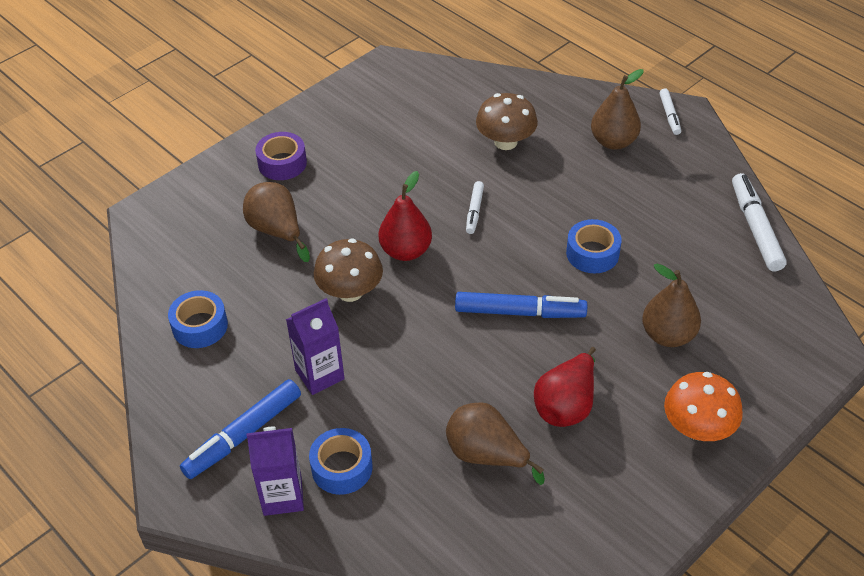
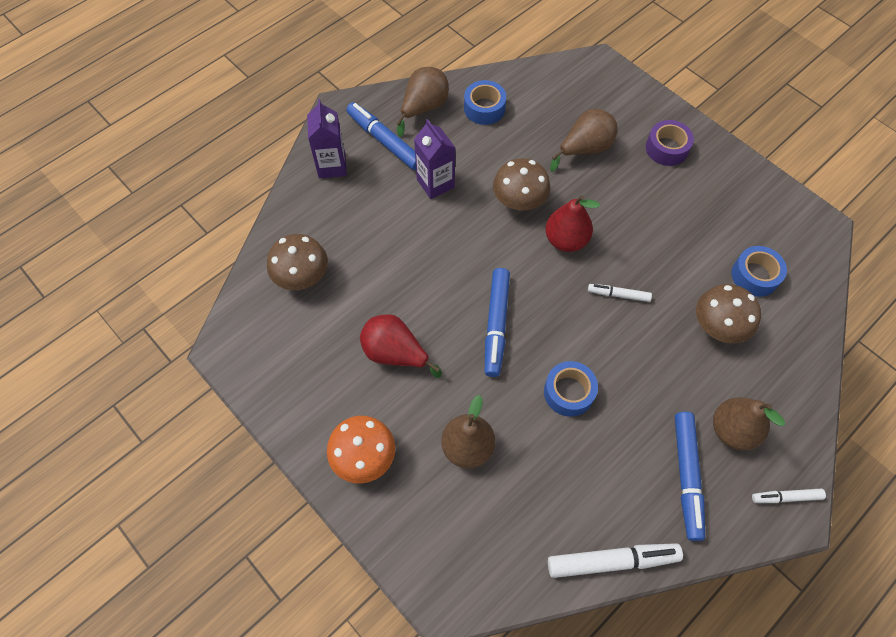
camera: 90 degrees right, 15 degrees up
blue tape [309,428,372,495] -> blue tape moved to [731,246,787,297]
brown pear [446,402,545,485] -> brown pear moved to [396,67,449,137]
none -> brown mushroom [267,234,328,290]
none -> blue marker [675,412,705,541]

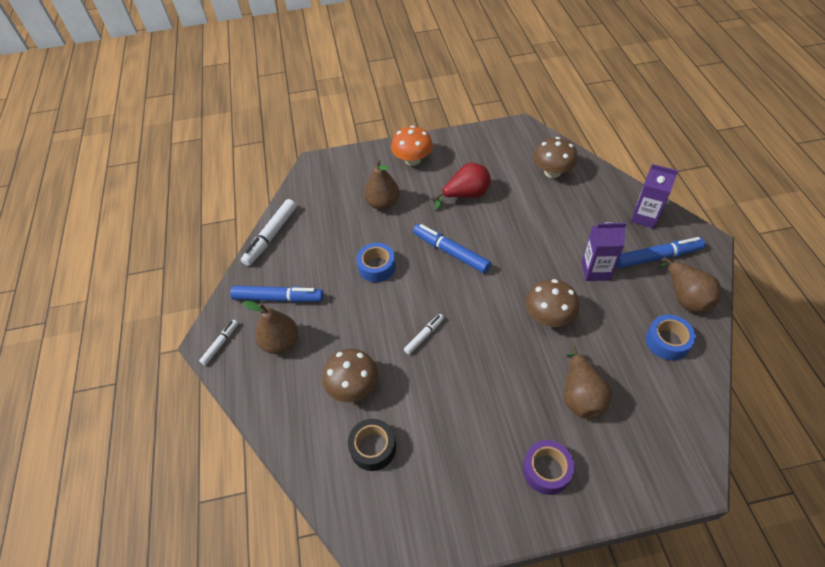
camera: 125 degrees right, 10 degrees down
red pear [545,195,600,252] -> none
blue marker [675,412,705,541] -> blue marker turned 150 degrees clockwise [230,286,324,302]
blue tape [731,246,787,297] -> black tape [348,419,396,471]

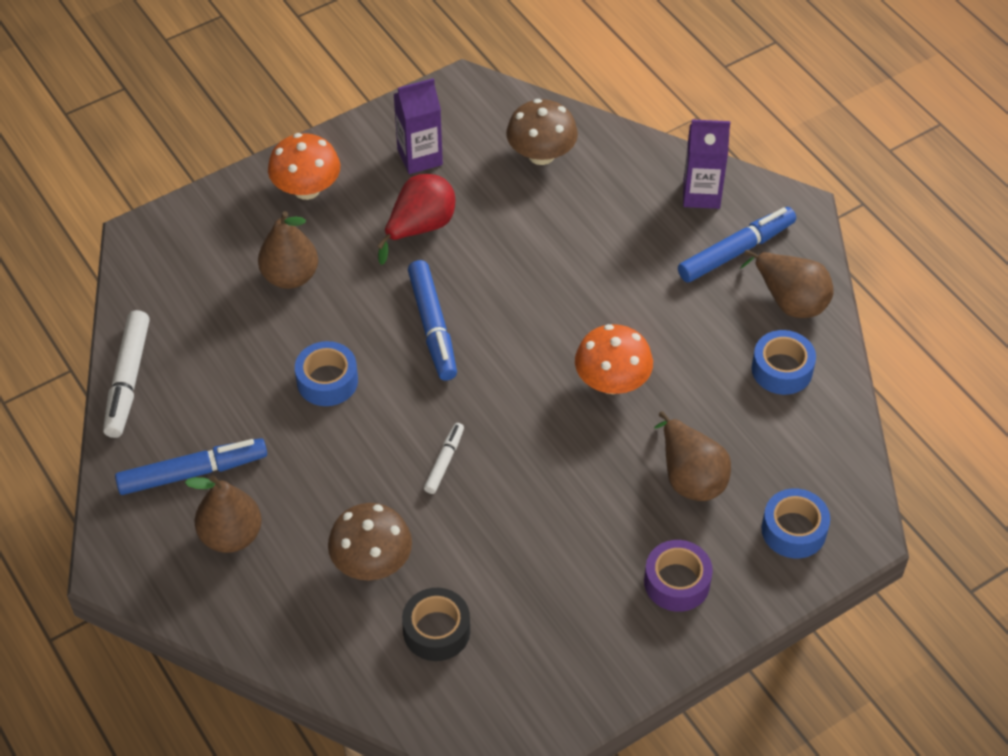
camera: 25 degrees left, 0 degrees up
white marker [199,320,238,365] -> none
blue marker [413,224,491,273] -> blue marker turned 120 degrees counterclockwise [408,260,457,381]
brown mushroom [526,279,579,327] -> orange mushroom [575,324,653,394]
purple carton [582,222,626,281] -> purple carton moved to [394,78,443,174]
none -> blue tape [761,488,830,558]

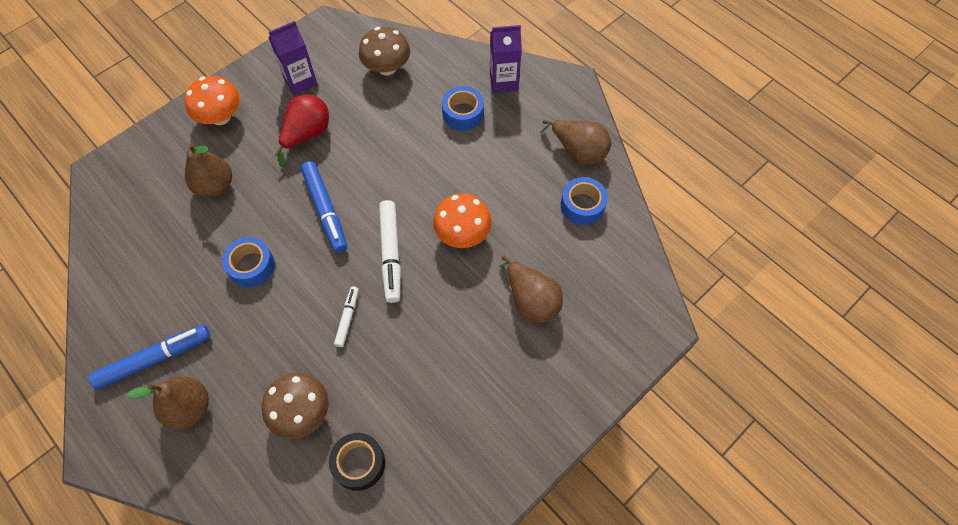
camera: 10 degrees left, 10 degrees up
white marker [103,310,150,438] -> white marker moved to [379,200,401,303]
purple tape [644,540,713,612] -> none
blue marker [678,207,796,283] -> none
blue tape [761,488,830,558] -> blue tape moved to [442,86,484,131]

